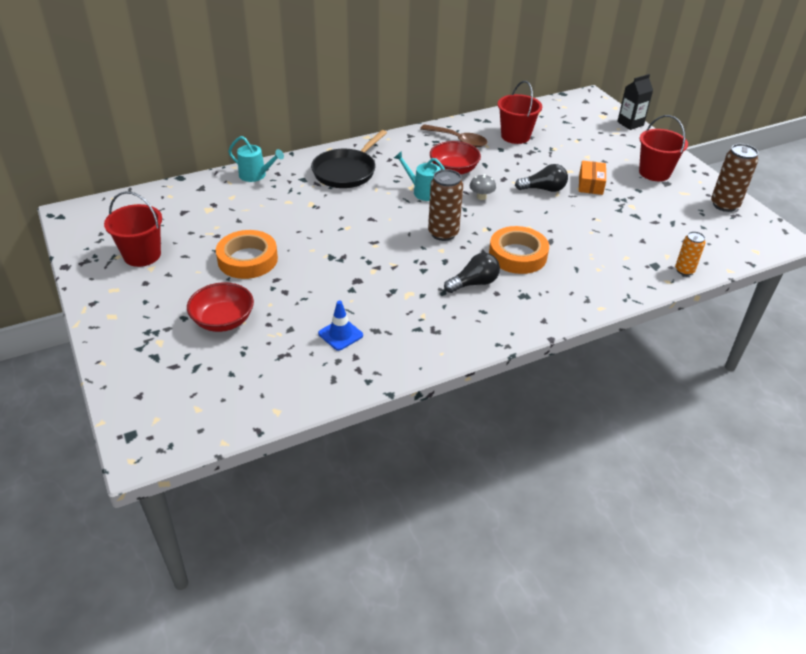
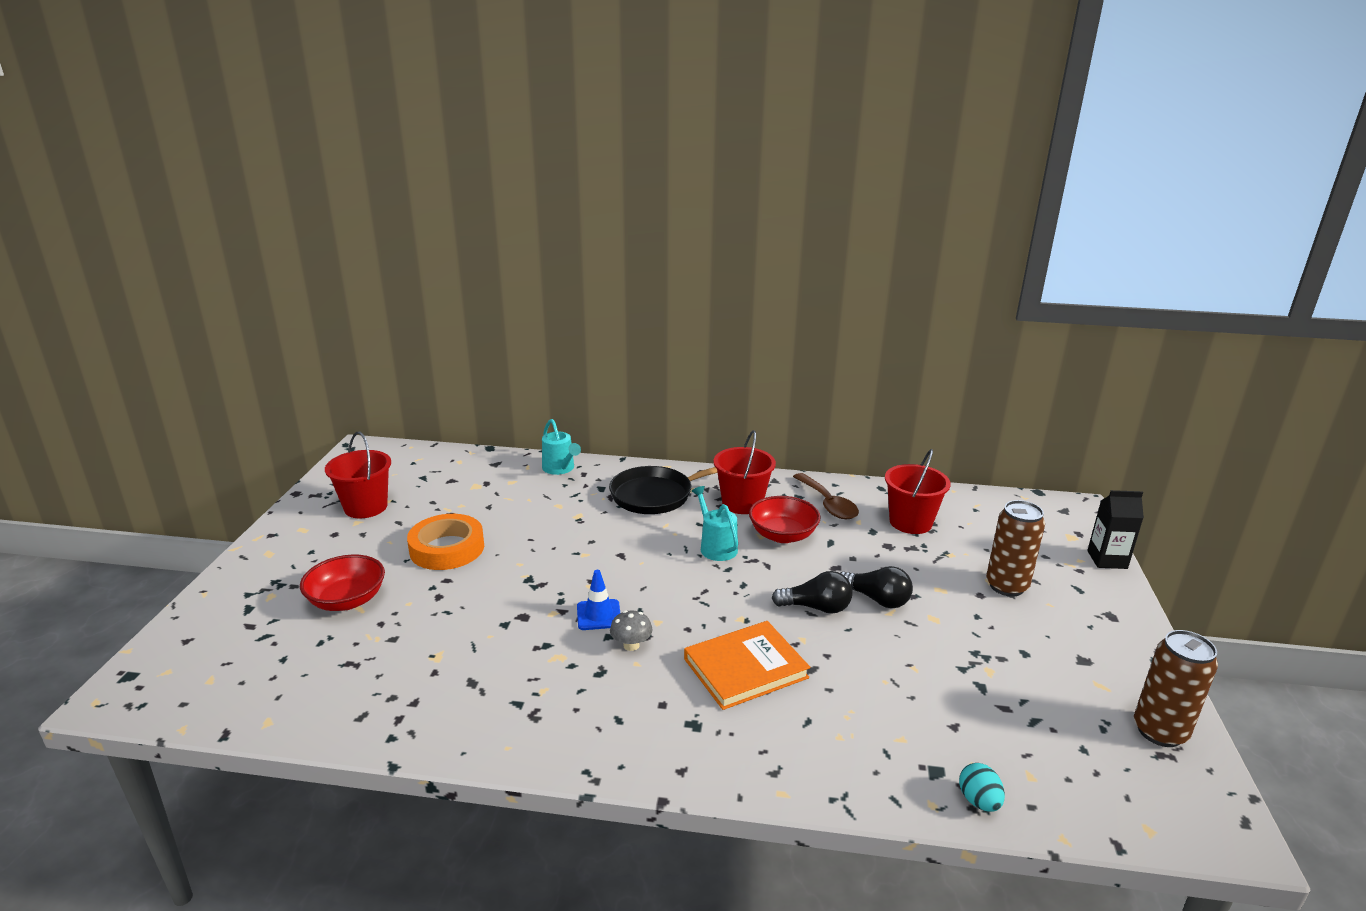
camera: 35 degrees right, 15 degrees down
blue traffic cone [318,301,363,351] -> blue traffic cone moved to [577,570,620,630]
brown can [428,169,463,241] -> brown can moved to [986,500,1045,597]
black light bulb [444,253,500,293] -> black light bulb moved to [772,571,852,614]
grey mushroom [470,174,496,200] -> grey mushroom moved to [610,610,652,651]
orange tape [489,226,549,274] -> orange book [684,621,810,710]
orange box [579,161,606,195] -> none
red bucket [639,115,688,181] -> red bucket moved to [713,430,776,514]
orange can [675,231,706,276] -> turquoise egg [959,763,1005,812]

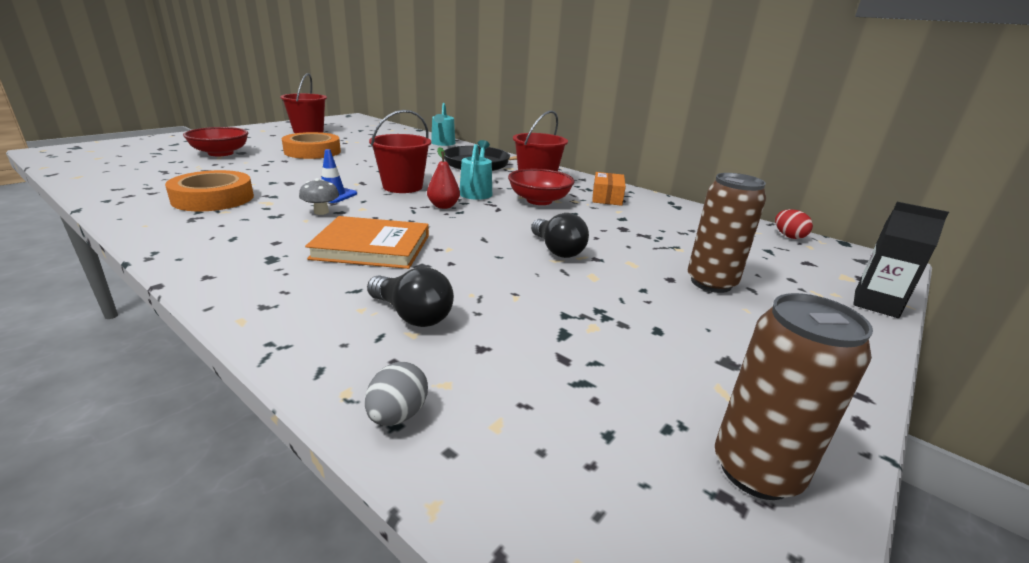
camera: 30 degrees right, 0 degrees up
black light bulb [772,571,852,614] -> black light bulb moved to [367,267,454,327]
brown spoon [793,473,859,519] -> orange box [592,172,626,206]
red bucket [885,449,951,534] -> red bucket moved to [369,110,431,193]
turquoise egg [959,763,1005,812] -> grey egg [365,362,428,426]
none -> orange tape [165,170,254,211]
none -> red pear [427,147,460,209]
none -> red egg [775,209,813,239]

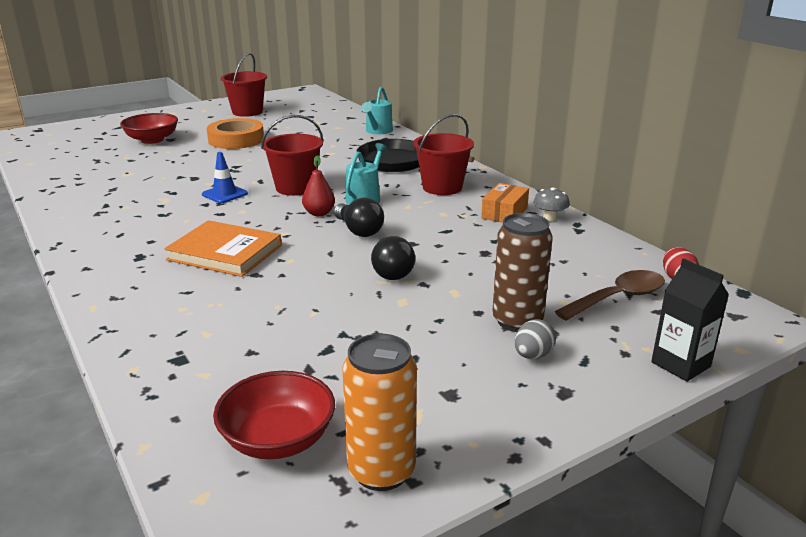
camera: 20 degrees right, 0 degrees up
orange tape [165,170,254,211] -> none
grey mushroom [299,178,339,215] -> grey mushroom moved to [533,187,570,221]
grey egg [365,362,428,426] -> grey egg moved to [514,319,556,359]
black light bulb [367,267,454,327] -> black light bulb moved to [334,197,384,237]
red bowl [508,169,575,205] -> red bowl moved to [213,371,335,459]
brown can [715,293,873,500] -> orange can [342,333,417,491]
none -> brown spoon [555,270,665,321]

